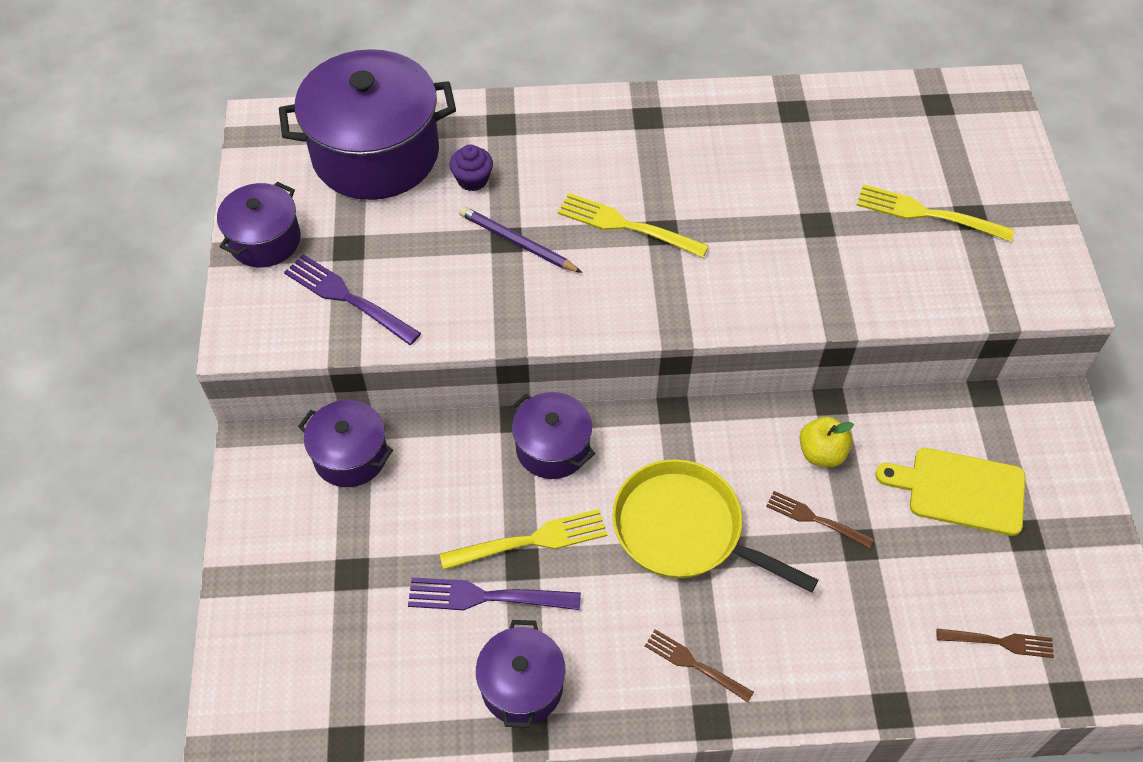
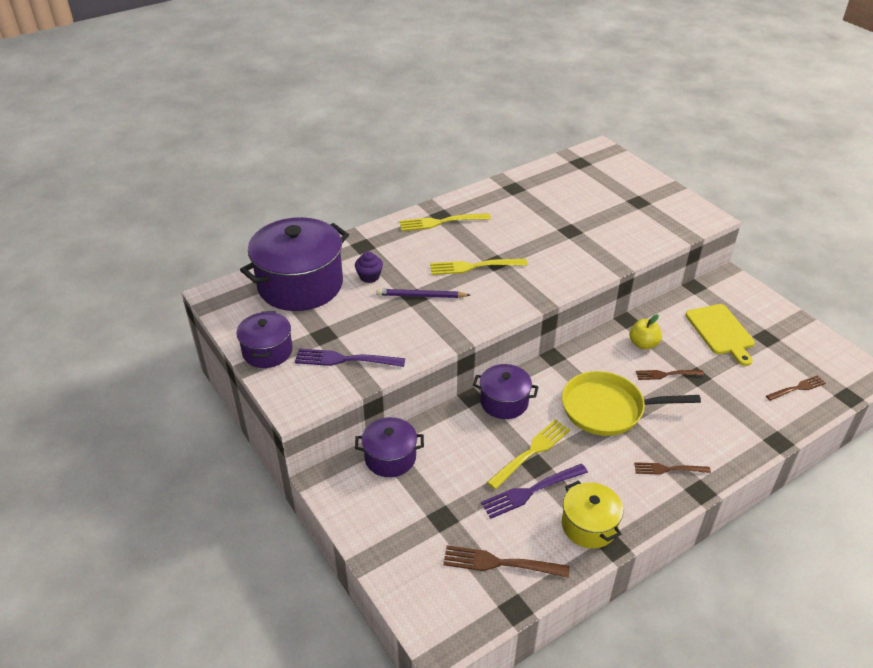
camera: 30 degrees left, 15 degrees down
purple pot [476,620,566,728] -> yellow pot [562,480,623,549]
yellow fork [857,184,1014,242] -> yellow fork moved to [400,213,491,231]
yellow cutting board [875,448,1026,536] -> yellow cutting board turned 90 degrees counterclockwise [685,304,755,366]
none -> brown fork [443,545,569,578]

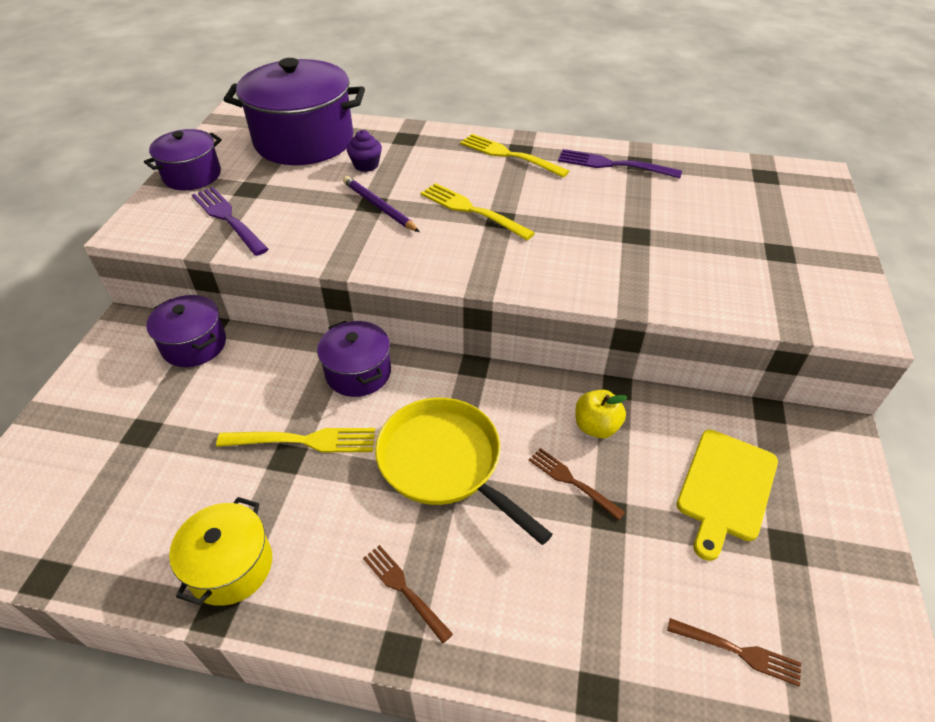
camera: 45 degrees right, 5 degrees up
brown fork [443,545,569,578] -> none
purple fork [481,464,588,518] -> purple fork moved to [558,149,682,179]

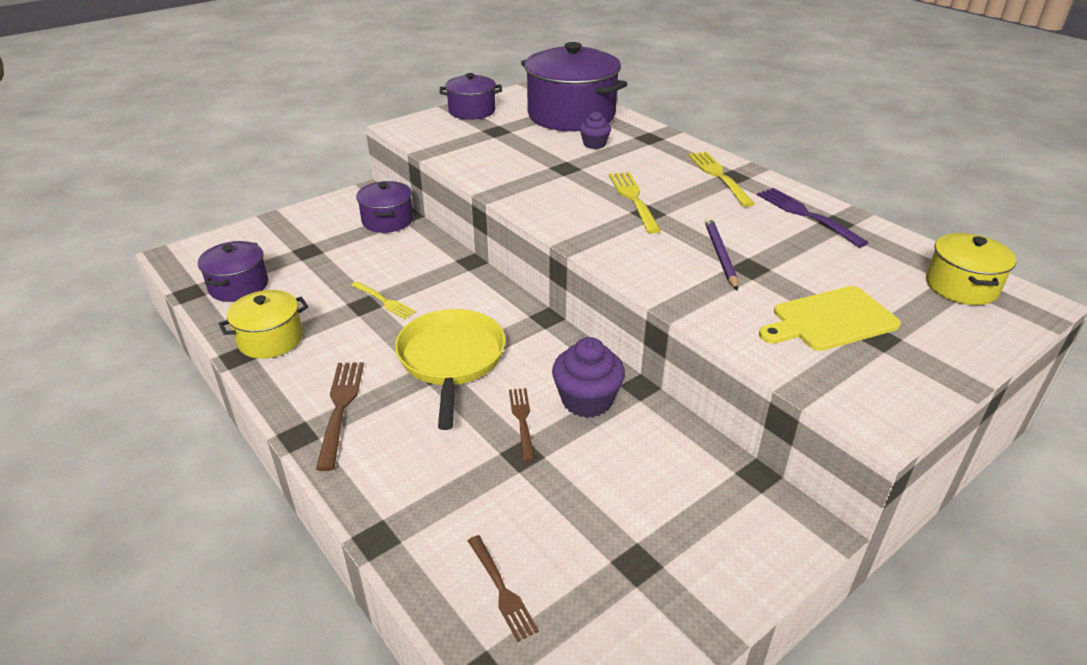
camera: 40 degrees right, 10 degrees down
purple fork [192,187,268,256] -> none
yellow fork [216,428,375,453] -> yellow fork [351,281,416,319], size x0.66
purple pot [317,321,391,397] -> purple pot moved to [198,241,268,302]
purple pencil [343,176,420,232] -> purple pencil moved to [705,217,738,291]
brown fork [363,545,453,644] -> brown fork [316,362,364,471], size x1.52
yellow apple [575,390,628,438] -> purple cupcake [552,337,625,418]
yellow cutting board [677,430,778,561] -> yellow cutting board moved to [759,286,901,351]
none -> yellow pot [926,233,1016,305]

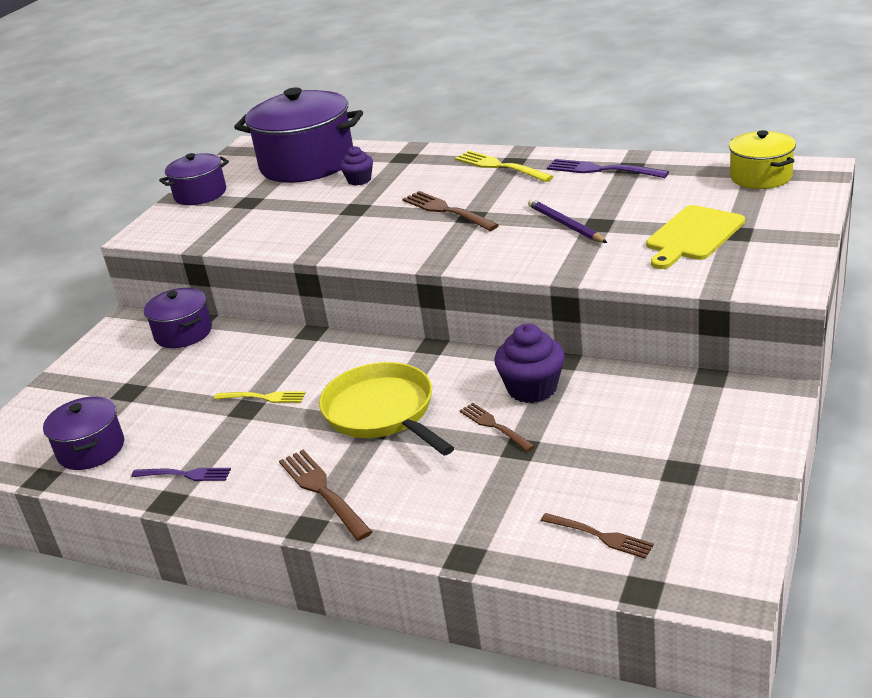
camera: 25 degrees left, 5 degrees down
yellow pot [219,290,308,359] -> purple fork [131,468,231,481]
yellow fork [609,172,661,234] -> brown fork [403,191,499,231]

